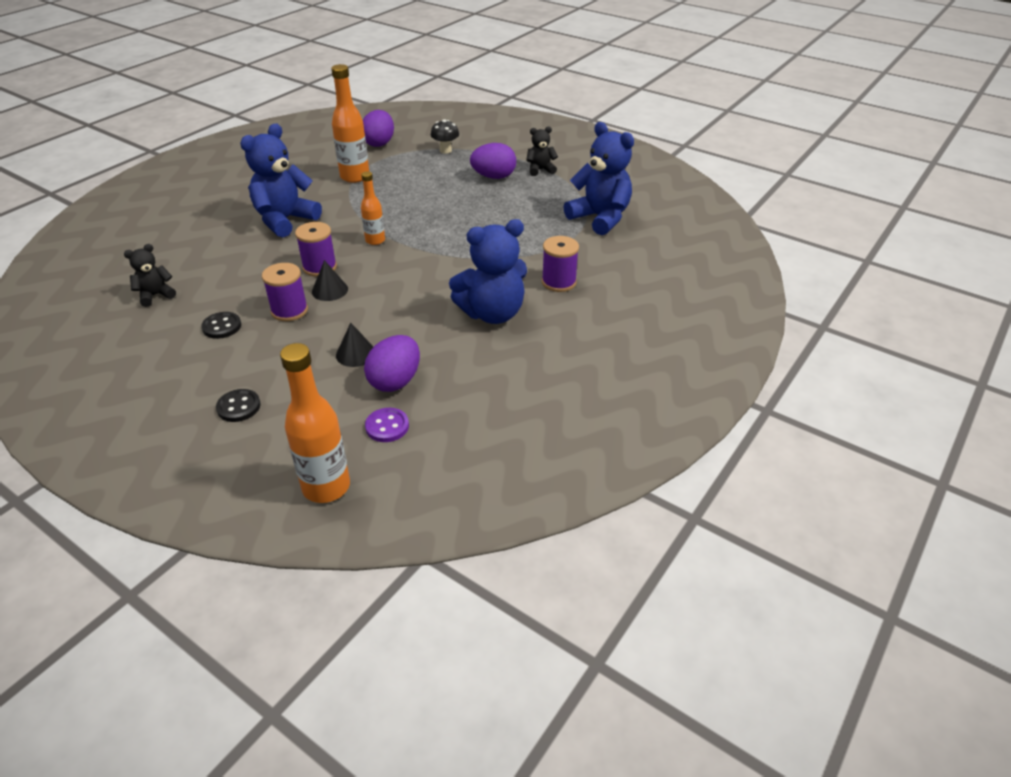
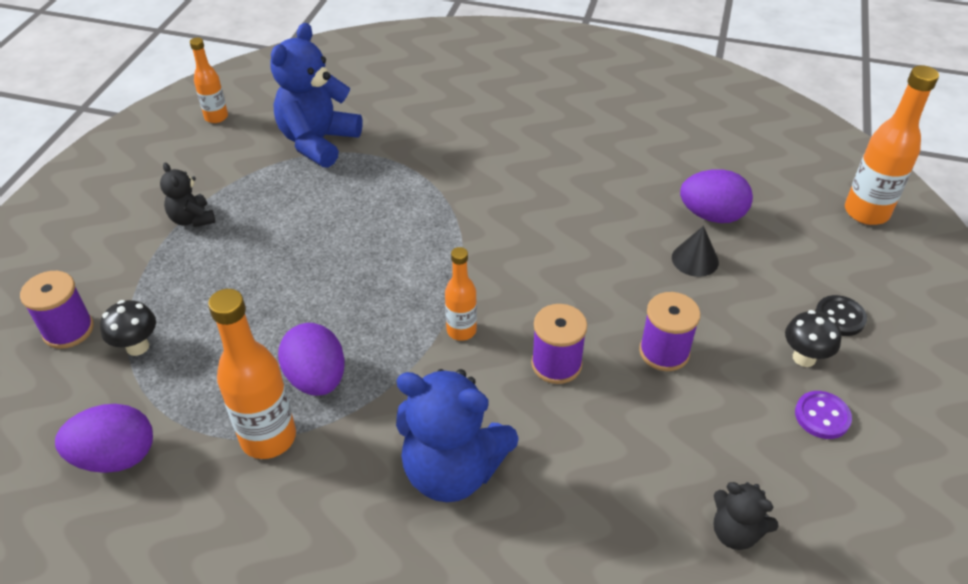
camera: 110 degrees left, 5 degrees up
black button [201,312,241,339] -> none
black cone [312,260,348,301] -> none
purple button [365,408,409,442] -> purple button moved to [795,391,852,439]
blue teddy bear [449,219,527,324] -> none
purple egg [470,143,516,179] -> purple egg moved to [278,323,345,396]
purple spool [542,236,579,292] -> purple spool moved to [20,271,94,349]
none -> orange bottle [190,37,228,123]
none -> black mushroom [785,310,841,367]

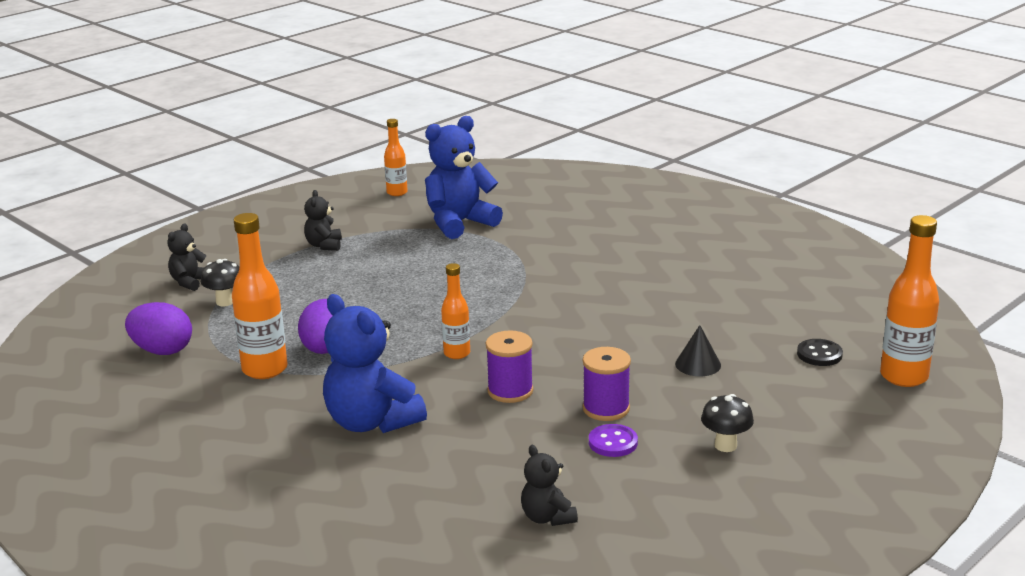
camera: 30 degrees right, 20 degrees down
purple spool [20,271,94,349] -> black teddy bear [168,224,207,291]
purple egg [680,169,753,223] -> none
purple button [795,391,852,439] -> purple button moved to [589,424,638,457]
black button [815,295,867,336] -> black button moved to [797,339,843,366]

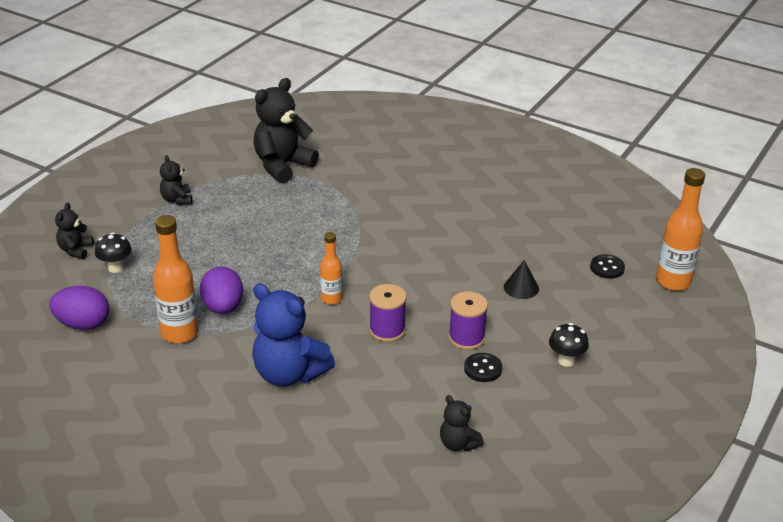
camera: 15 degrees left, 10 degrees up
orange bottle [384,119,408,196] -> none
blue teddy bear [425,116,503,239] -> black teddy bear [254,78,319,183]
purple button [589,424,638,457] -> black button [464,353,502,382]

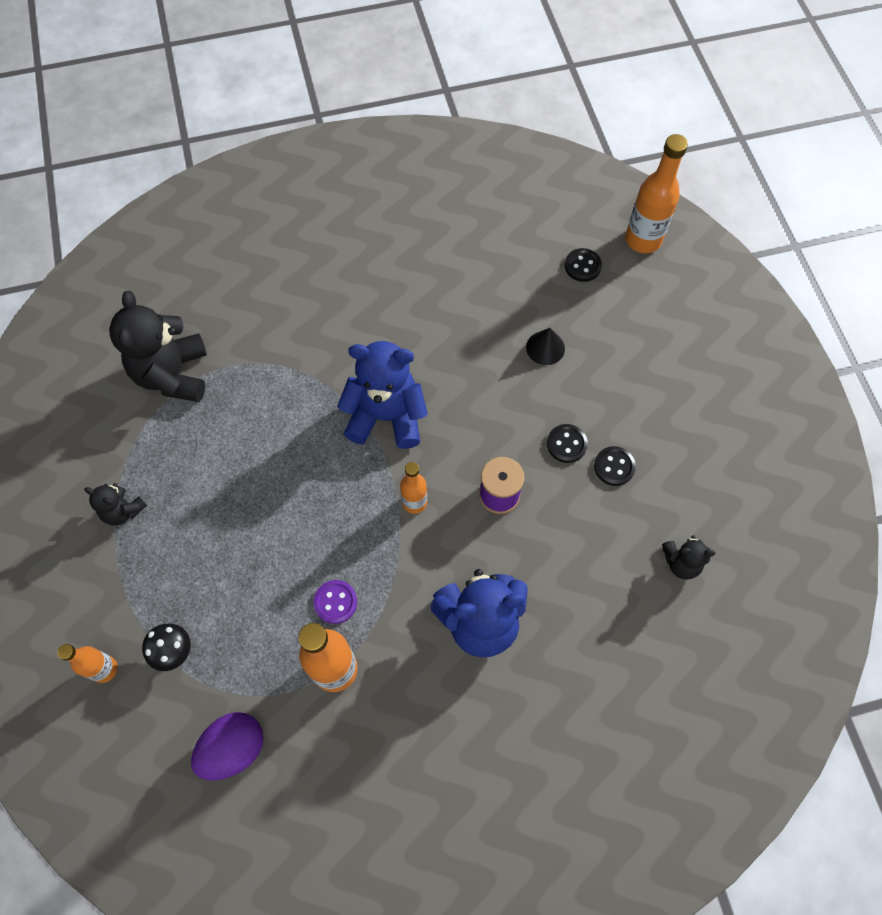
camera: 45 degrees left, 30 degrees up
black teddy bear [55,203,94,259] -> orange bottle [58,644,117,683]
purple egg [200,266,243,314] -> purple button [314,580,357,624]
purple spool [449,291,488,350] -> black button [547,424,588,463]
black mushroom [549,323,589,367] -> none
none -> blue teddy bear [337,341,428,449]

